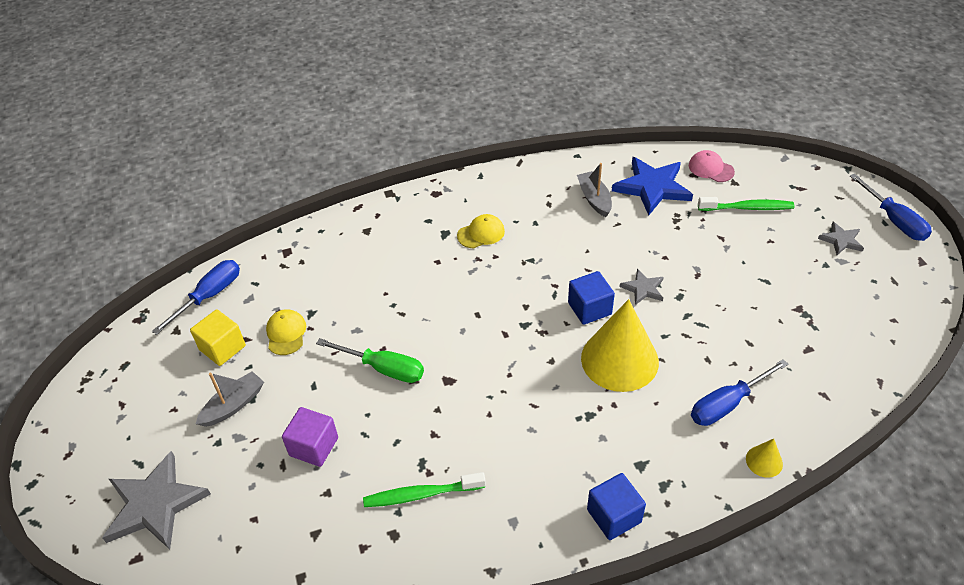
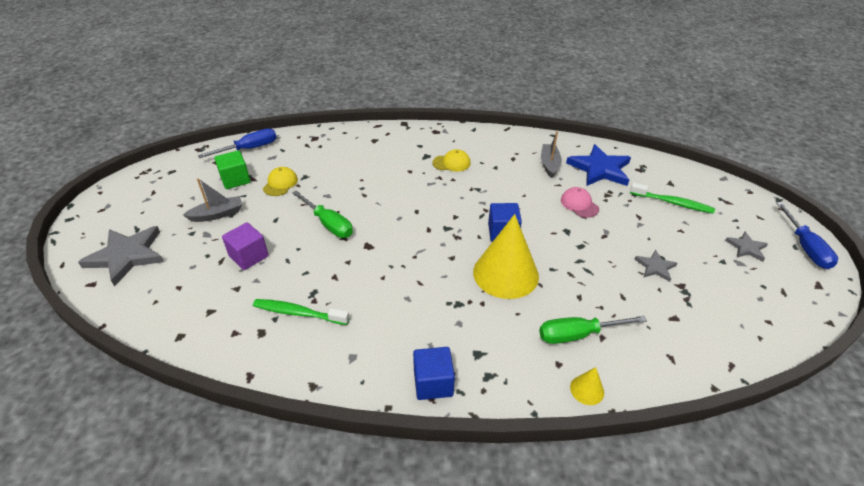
camera: 20 degrees right, 5 degrees down
yellow cube [190,309,246,366] -> green cube [214,150,250,189]
grey star [619,269,664,305] -> grey star moved to [634,250,677,282]
pink cap [689,150,735,182] -> pink cap moved to [561,187,599,218]
blue screwdriver [691,359,789,426] -> green screwdriver [539,315,647,344]

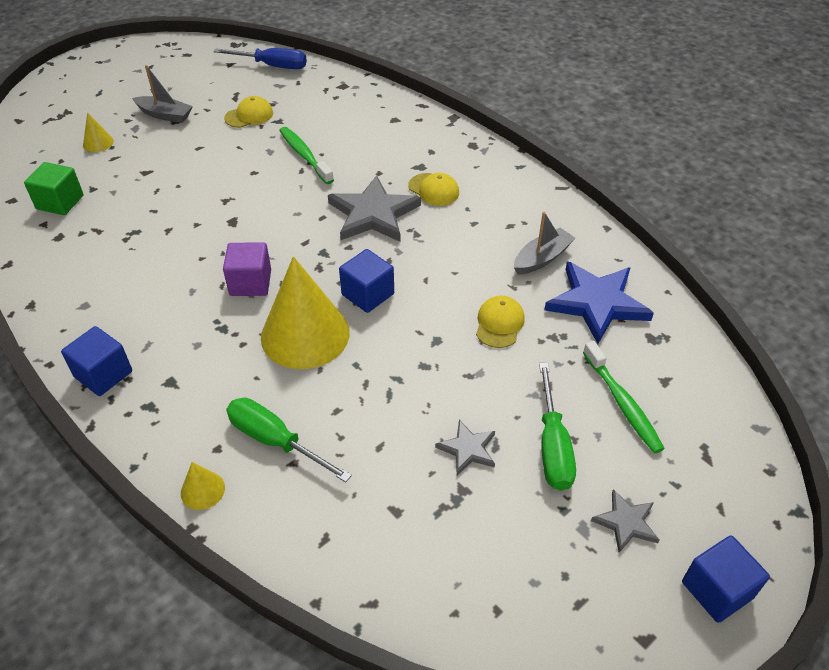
camera: 45 degrees right, 5 degrees up
grey star [78,226,164,287] -> grey star moved to [328,175,421,242]
green cube [214,150,250,189] -> green cube moved to [24,162,84,215]
purple cube [222,222,269,270] -> purple cube moved to [223,242,271,296]
green toothbrush [253,299,350,325] -> green toothbrush moved to [279,127,334,184]
green screwdriver [292,190,353,238] -> green screwdriver moved to [539,363,576,491]
pink cap [561,187,599,218] -> yellow cap [476,296,525,348]
blue screwdriver [776,202,838,269] -> blue cube [682,535,770,623]
none -> yellow cone [83,112,114,152]

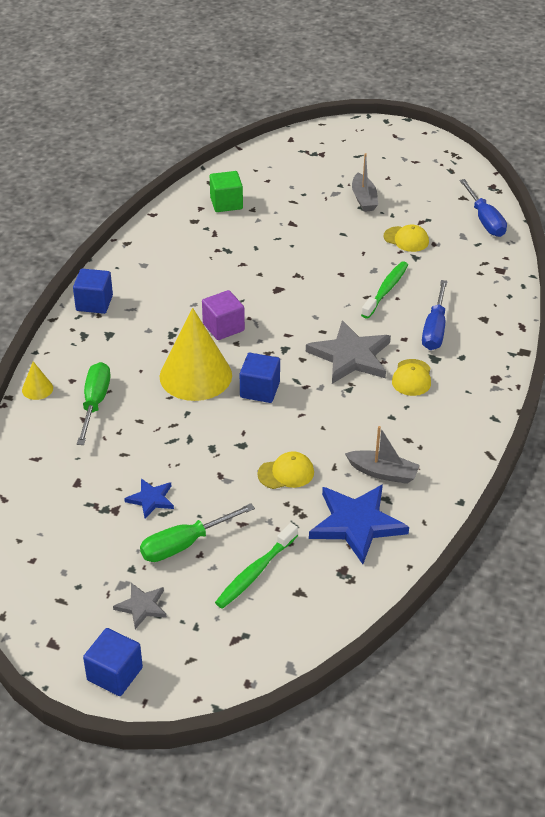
camera: 60 degrees right, 5 degrees down
yellow cone [83,112,114,152] -> none
grey star [435,420,495,475] -> blue star [124,478,174,518]
none -> blue screwdriver [422,280,448,350]

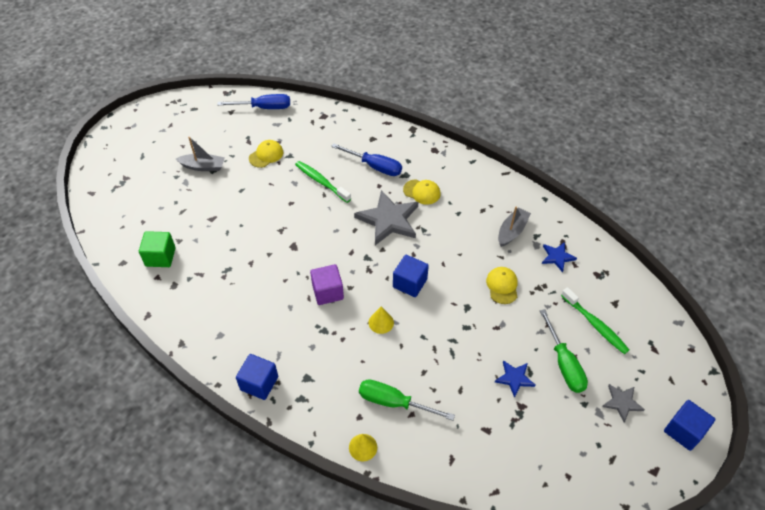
camera: 75 degrees left, 10 degrees up
yellow cone [160,308,232,401] -> yellow cone [369,307,394,334], size x0.42
blue star [309,484,409,564] -> blue star [542,242,577,272], size x0.52

